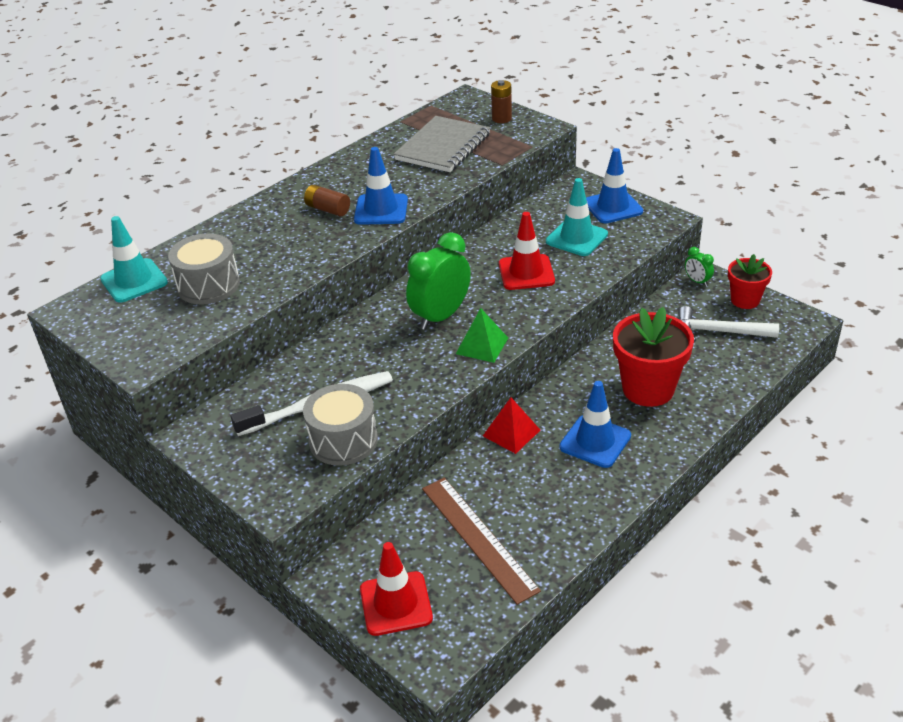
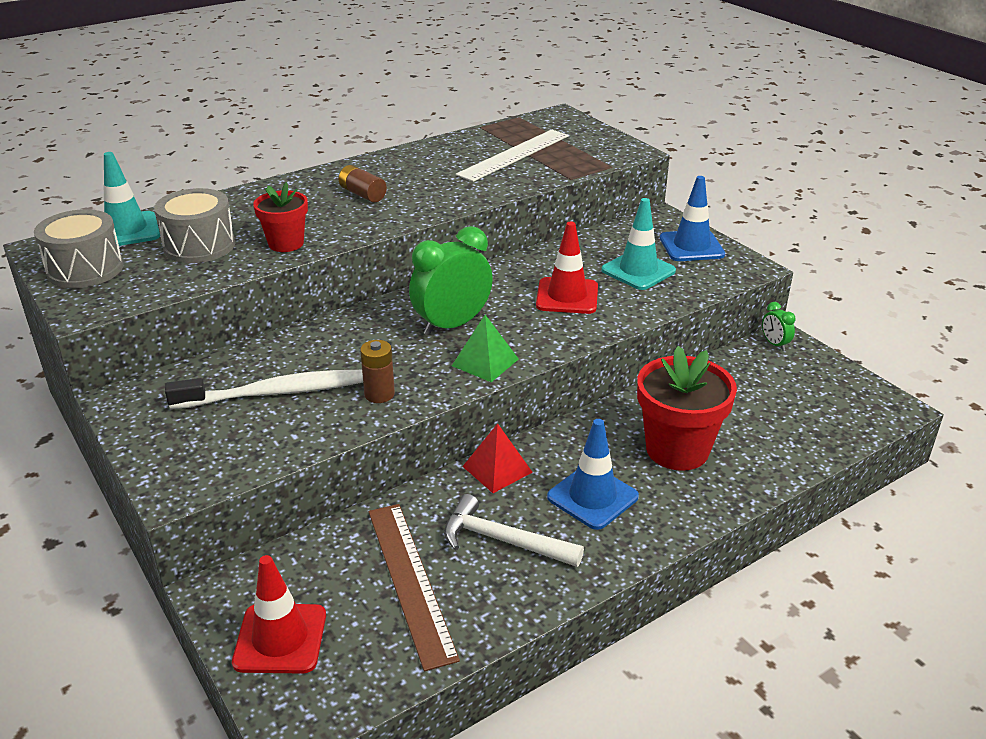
camera: 10 degrees right, 5 degrees down
grey drum [303,384,378,466] -> grey drum moved to [34,209,124,288]
blue traffic cone [354,147,408,225] -> none
grey notebook [394,116,490,172] -> white ruler [455,130,569,182]
brown battery [491,80,512,123] -> brown battery moved to [360,340,395,403]
white hammer [678,306,779,342] -> white hammer moved to [444,494,584,567]
red flower pot [728,254,772,309] -> red flower pot moved to [253,182,308,252]

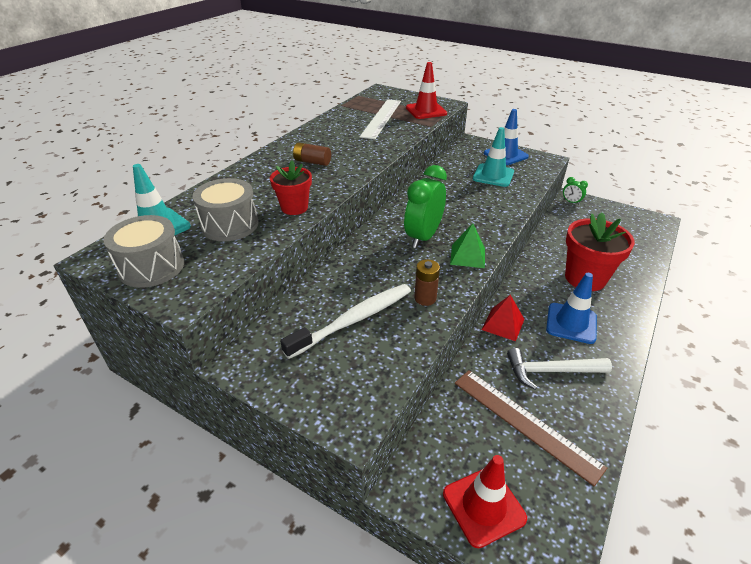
camera: 25 degrees left, 5 degrees up
red traffic cone [536,221,598,314] -> red traffic cone moved to [406,62,447,119]

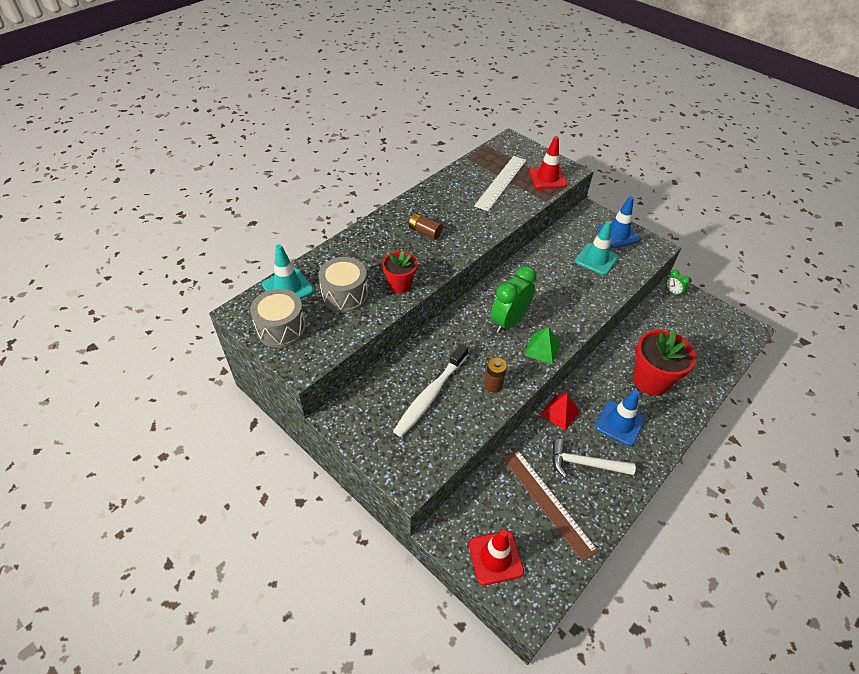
camera: 10 degrees right, 10 degrees up
white toothbrush [280,284,411,359] -> white toothbrush turned 150 degrees clockwise [393,344,468,437]

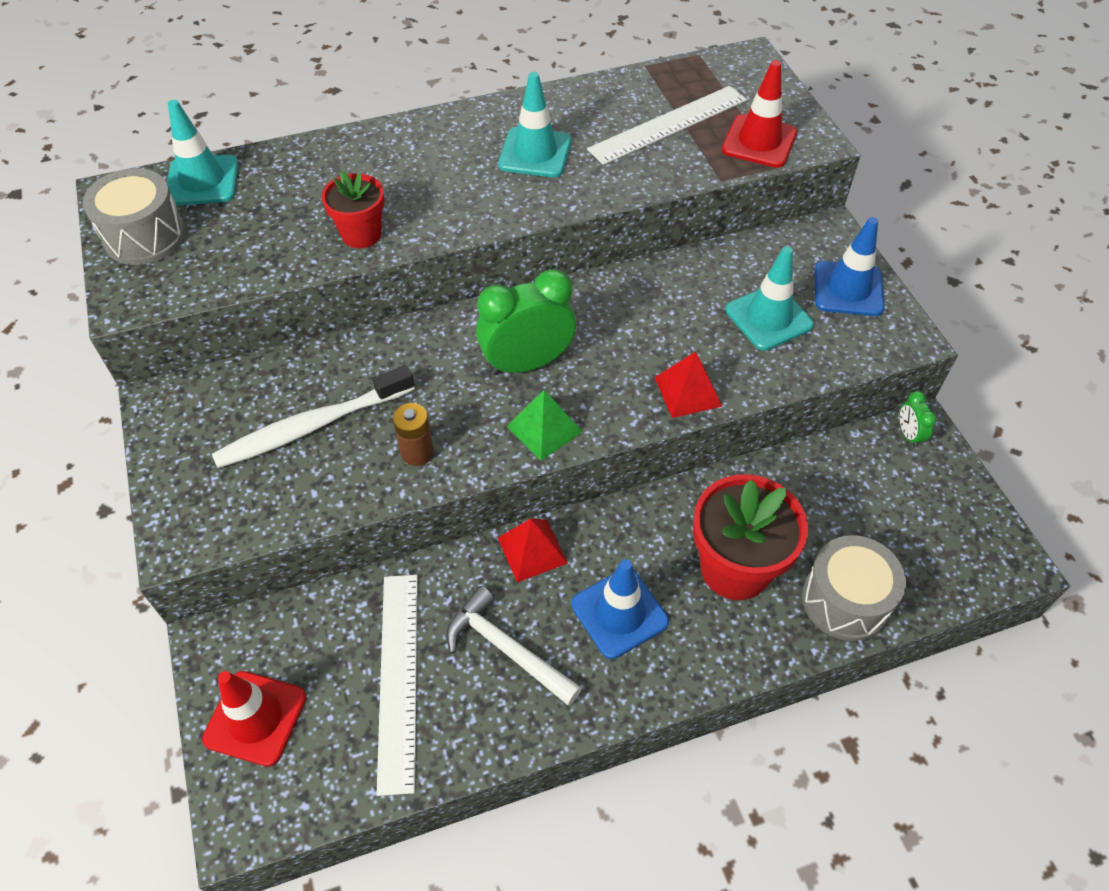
camera: 30 degrees right, 5 degrees up
grey drum [318,257,368,313] -> grey drum moved to [802,535,906,641]
brown battery [408,213,443,239] -> none
brown ruler [503,449,598,562] -> white ruler [377,575,418,796]
none -> turquoise traffic cone [498,72,572,177]
none -> red pyramid [654,351,722,418]

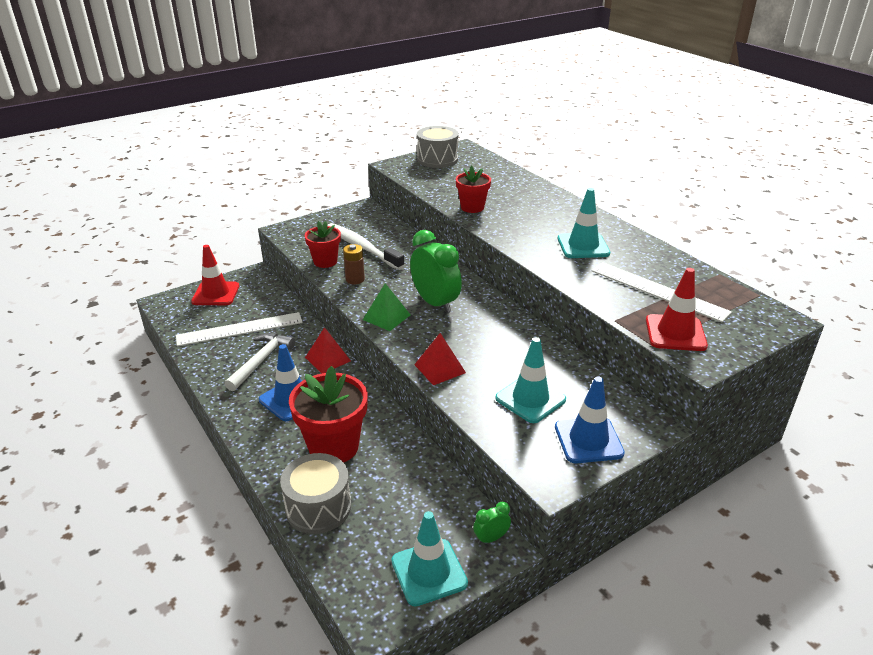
camera: 75 degrees right, 20 degrees down
turquoise traffic cone [167,100,238,206] -> turquoise traffic cone moved to [392,511,468,606]
none -> red flower pot [305,221,341,268]

